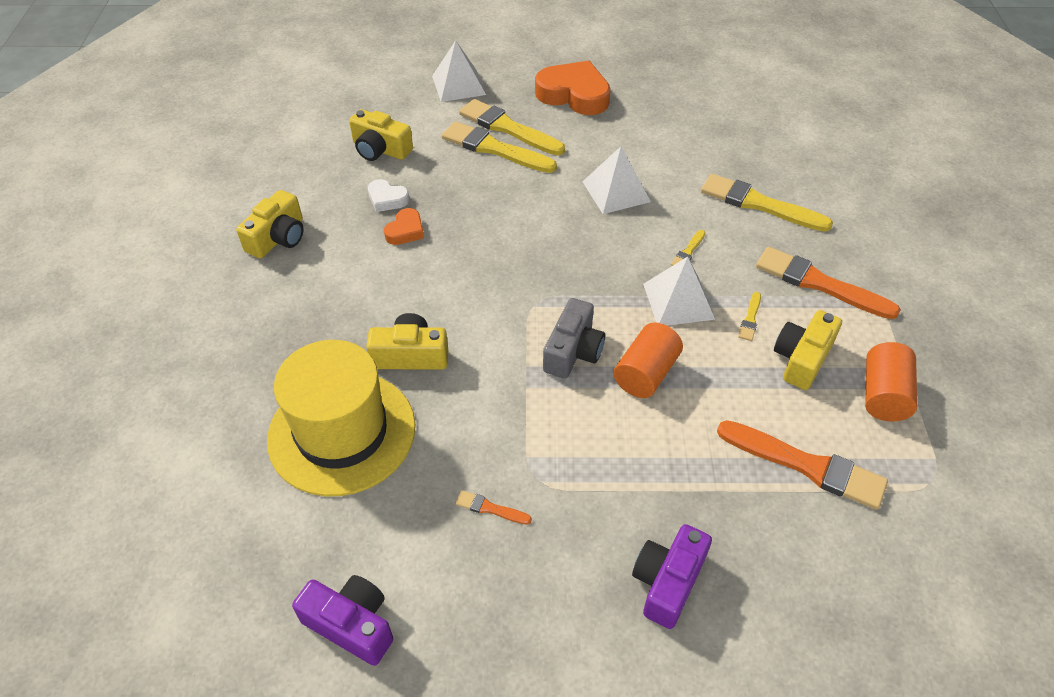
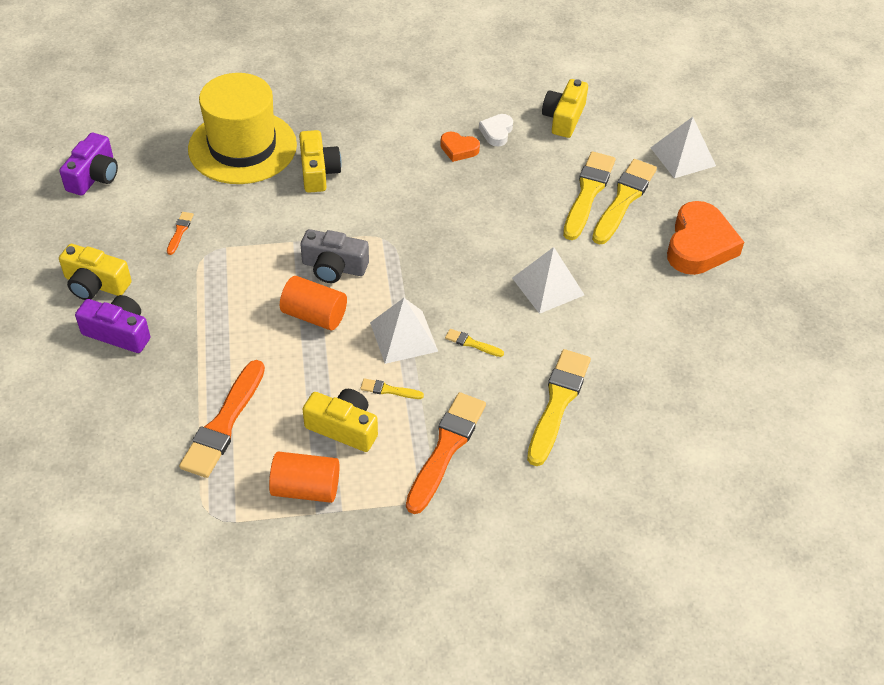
camera: 80 degrees right, 0 degrees up
yellow camera [236,190,303,258] -> yellow camera moved to [59,244,132,300]

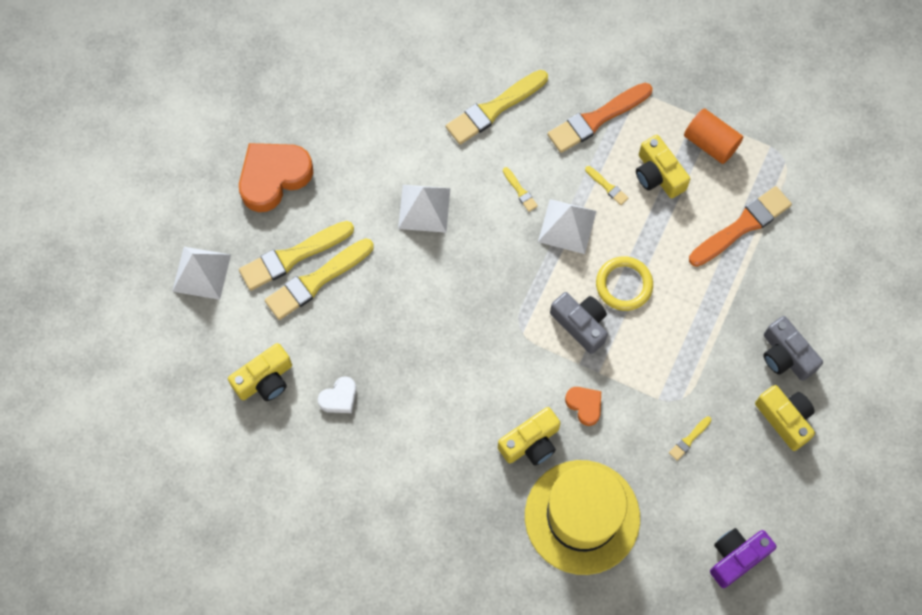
camera: 145 degrees left, 20 degrees up
purple camera [75,295,150,353] -> grey camera [763,316,823,381]
orange brush [167,212,194,255] -> yellow brush [669,416,712,461]
orange cylinder [280,276,347,330] -> yellow ring [596,256,653,311]
yellow camera [299,130,342,193] -> yellow camera turned 150 degrees counterclockwise [498,407,561,466]
orange heart [440,131,480,162] -> orange heart moved to [565,387,601,426]

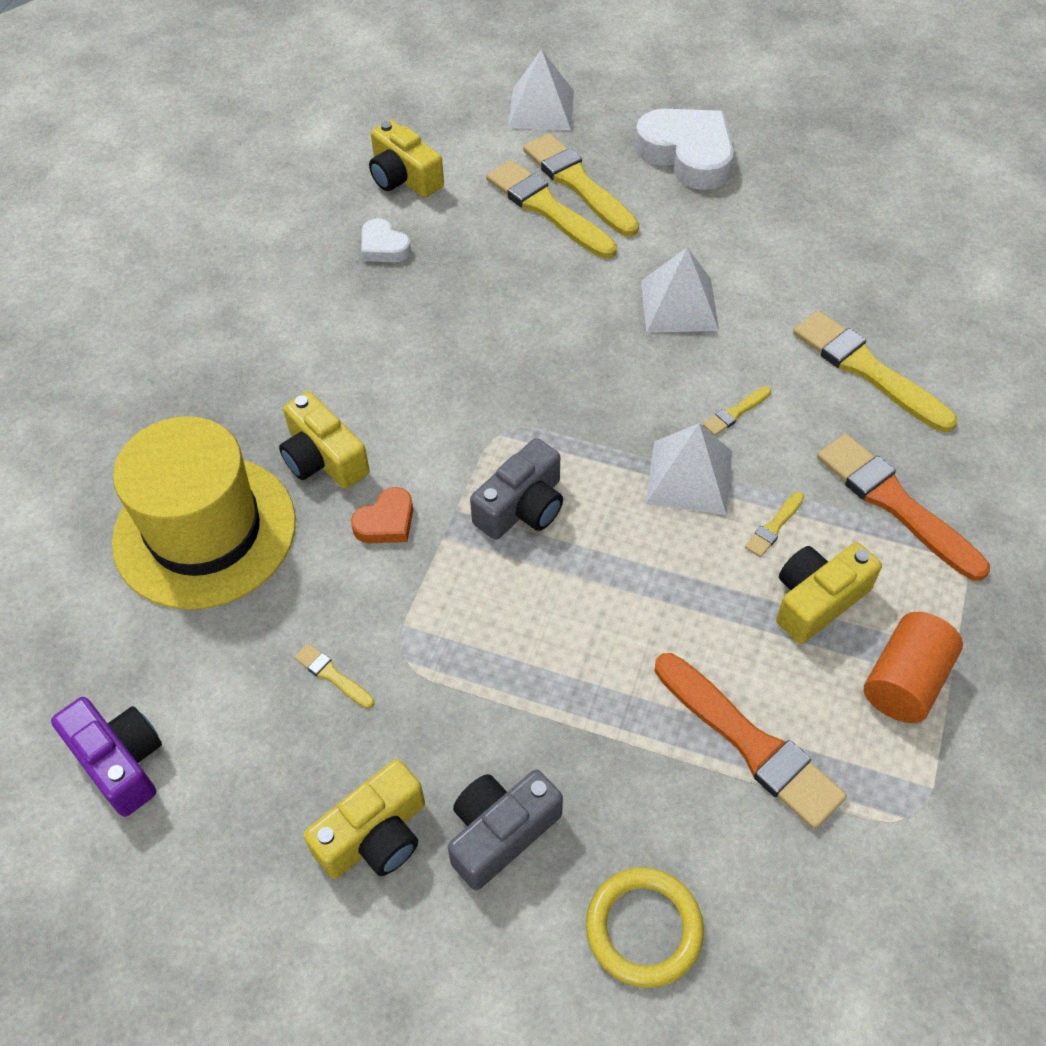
camera: 85 degrees right, 15 degrees down
orange heart [239,143,313,212] -> white heart [635,109,734,190]
yellow ring [596,256,653,311] -> yellow ring moved to [586,867,704,988]

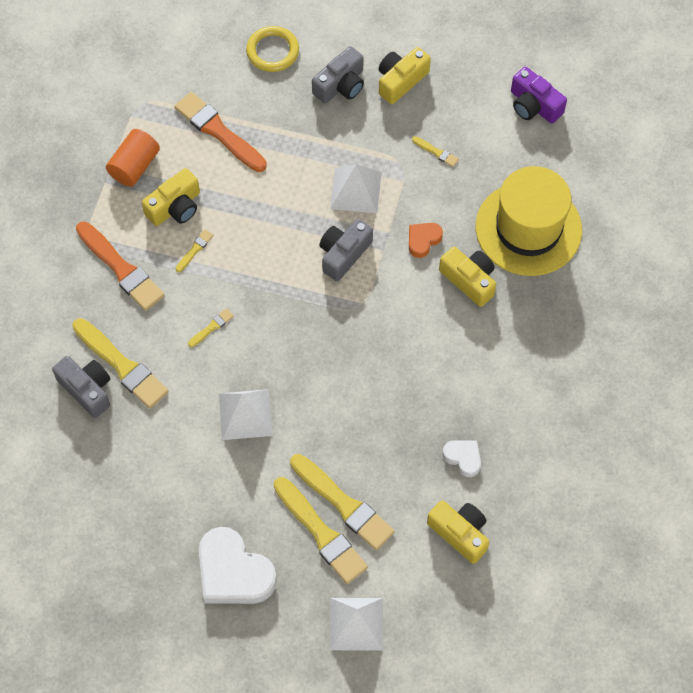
camera: 175 degrees right, 10 degrees up
white pyramid [646,423,732,515] -> white pyramid moved to [330,164,382,213]
none -> grey camera [52,356,111,418]

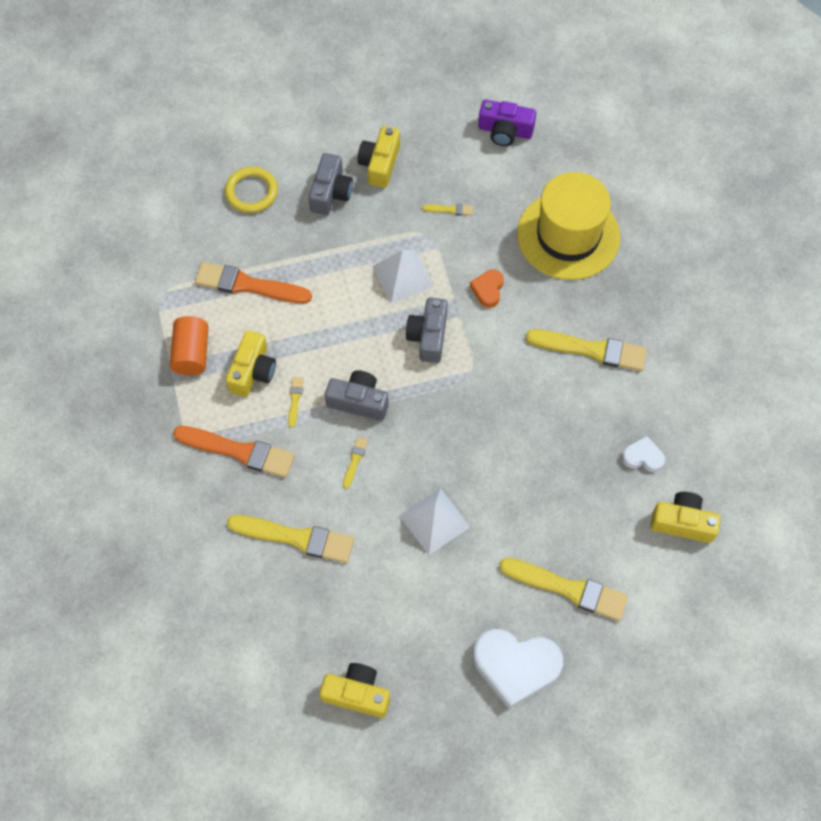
camera: 30 degrees left, 0 degrees up
grey camera [52,356,111,418] -> grey camera moved to [325,370,389,421]
yellow brush [290,454,395,550] -> yellow brush moved to [526,329,647,371]
white pyramid [330,598,383,650] -> none
yellow camera [439,247,496,307] -> yellow camera moved to [320,663,390,718]

